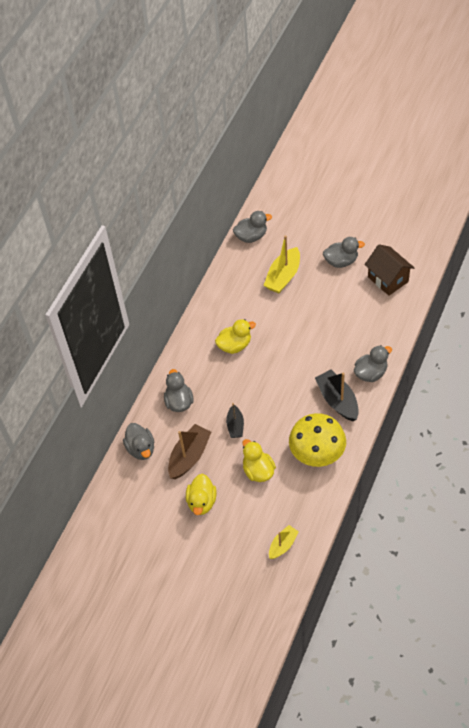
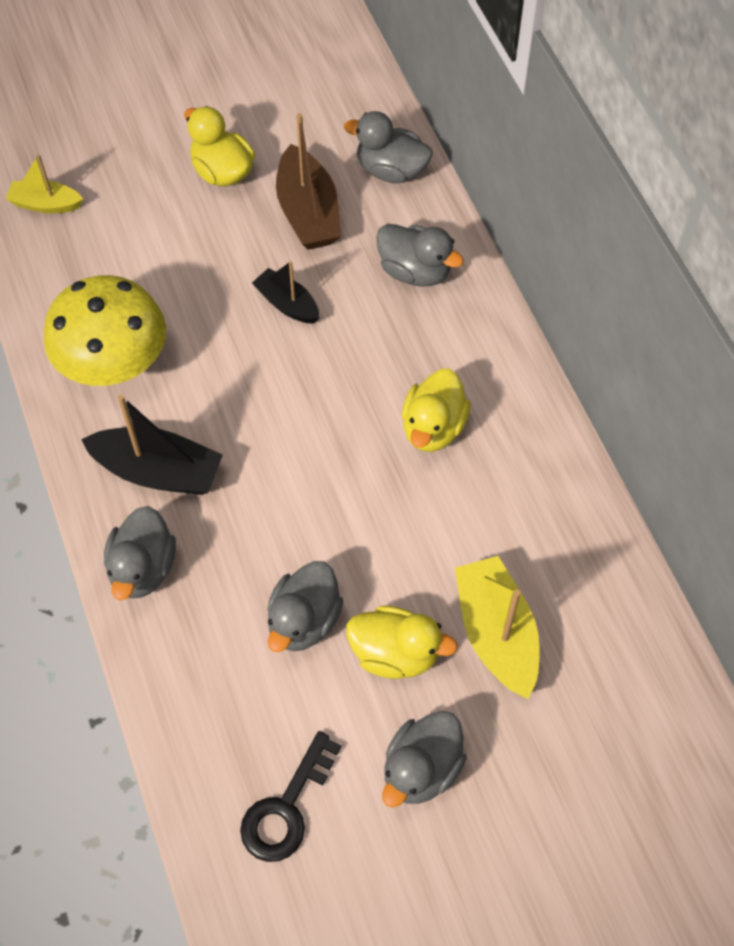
camera: 130 degrees right, 5 degrees up
grey duck [233,211,272,243] -> grey duck moved to [267,561,343,652]
yellow duck [242,439,276,482] -> yellow duck moved to [346,606,458,679]
yellow boat [269,525,299,559] -> yellow boat turned 105 degrees clockwise [6,154,83,213]
brown house [365,244,414,296] -> black key [240,731,341,862]

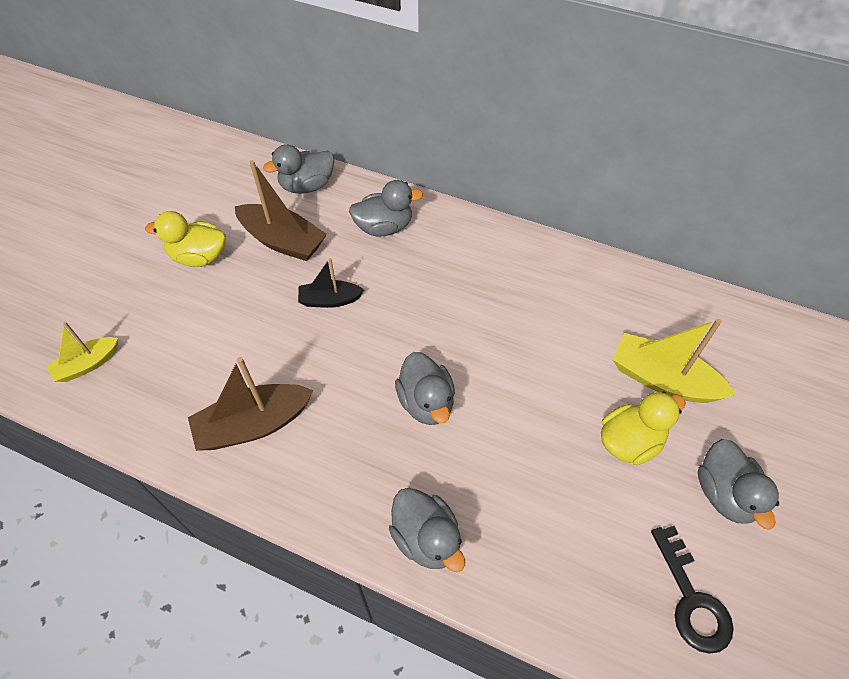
camera: 45 degrees left, 5 degrees down
yellow mushroom [44,275,166,386] -> brown boat [188,357,314,451]
black boat [81,395,223,495] -> none
grey duck [267,561,343,652] -> grey duck moved to [395,352,455,425]
yellow duck [402,368,471,452] -> none

